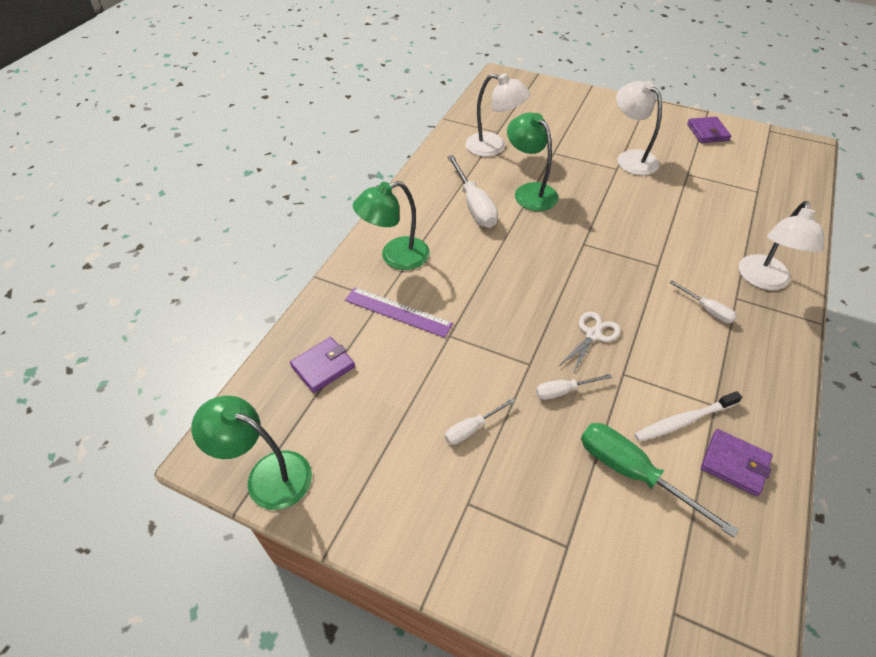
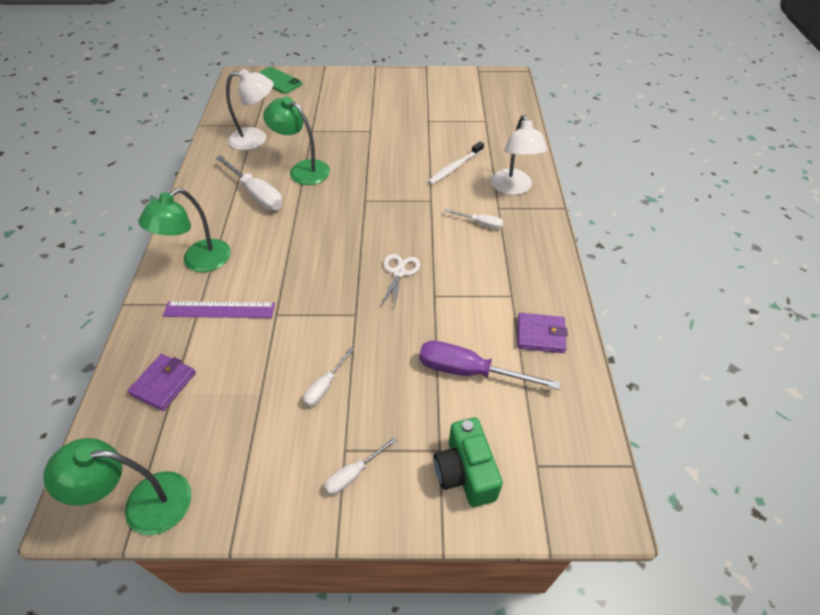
camera: 25 degrees left, 0 degrees up
white screwdriver [536,374,612,400] -> white screwdriver moved to [324,437,397,495]
green screwdriver [581,423,739,538] -> purple screwdriver [419,341,561,390]
white lamp [616,81,662,175] -> none
white toothbrush [634,391,742,442] -> white toothbrush moved to [428,141,484,185]
purple wallet [687,117,731,143] -> none
none -> green phone [258,67,302,94]
none -> green camera [434,417,503,507]

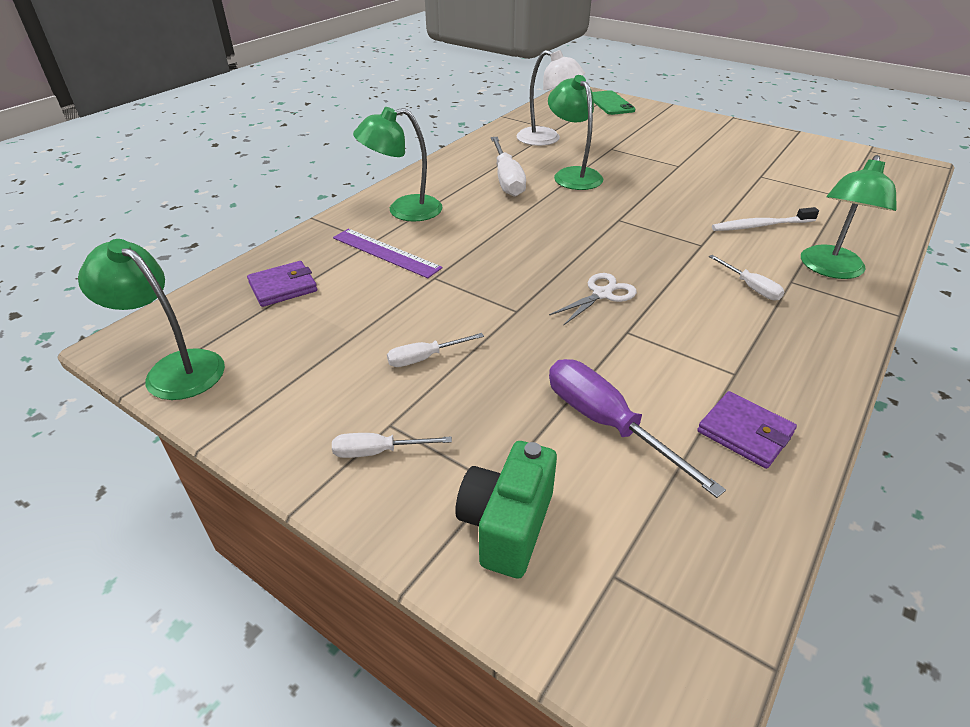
camera: 35 degrees right, 10 degrees down
white lamp [491,115,547,195] -> green lamp [801,155,897,279]

